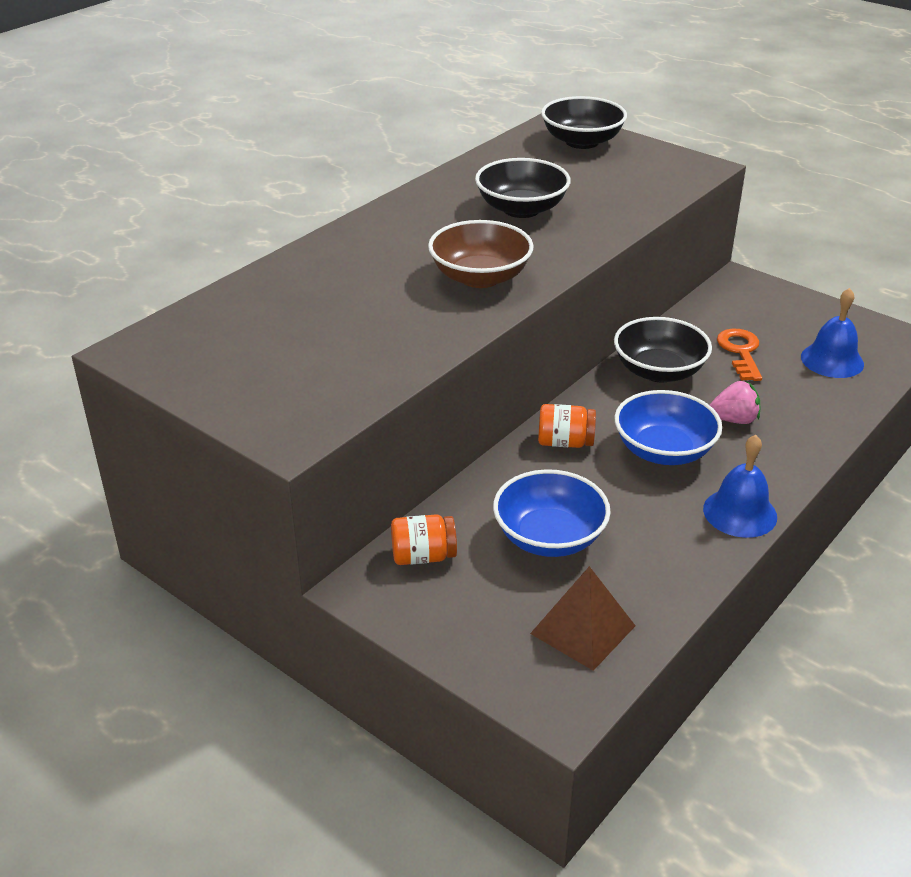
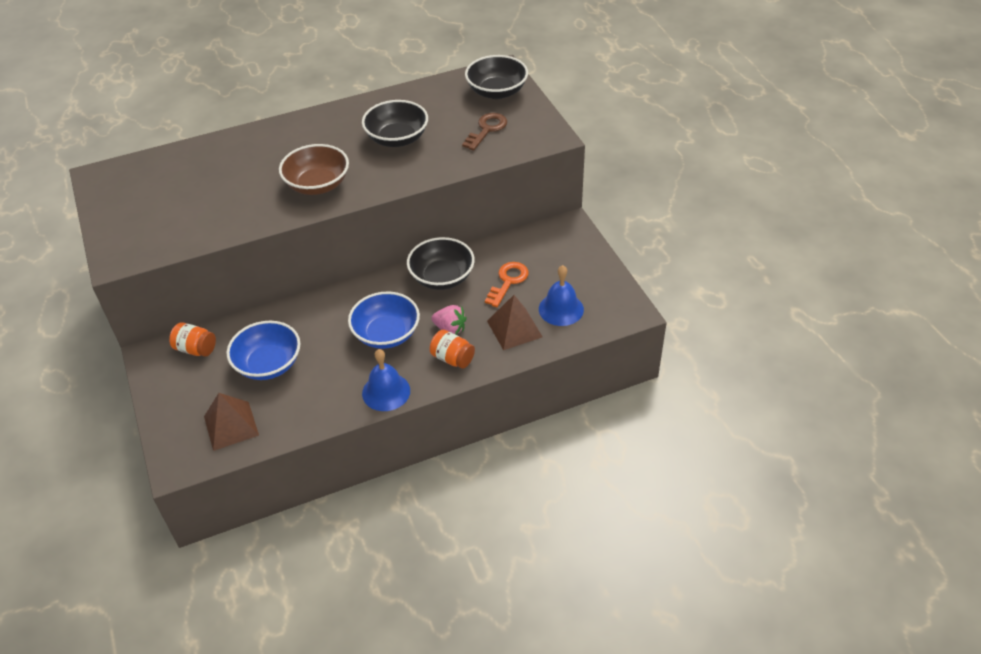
camera: 30 degrees right, 10 degrees up
orange jar [538,404,596,448] -> orange jar moved to [430,330,475,369]
none -> brown key [462,113,507,151]
none -> brown pyramid [487,295,543,350]

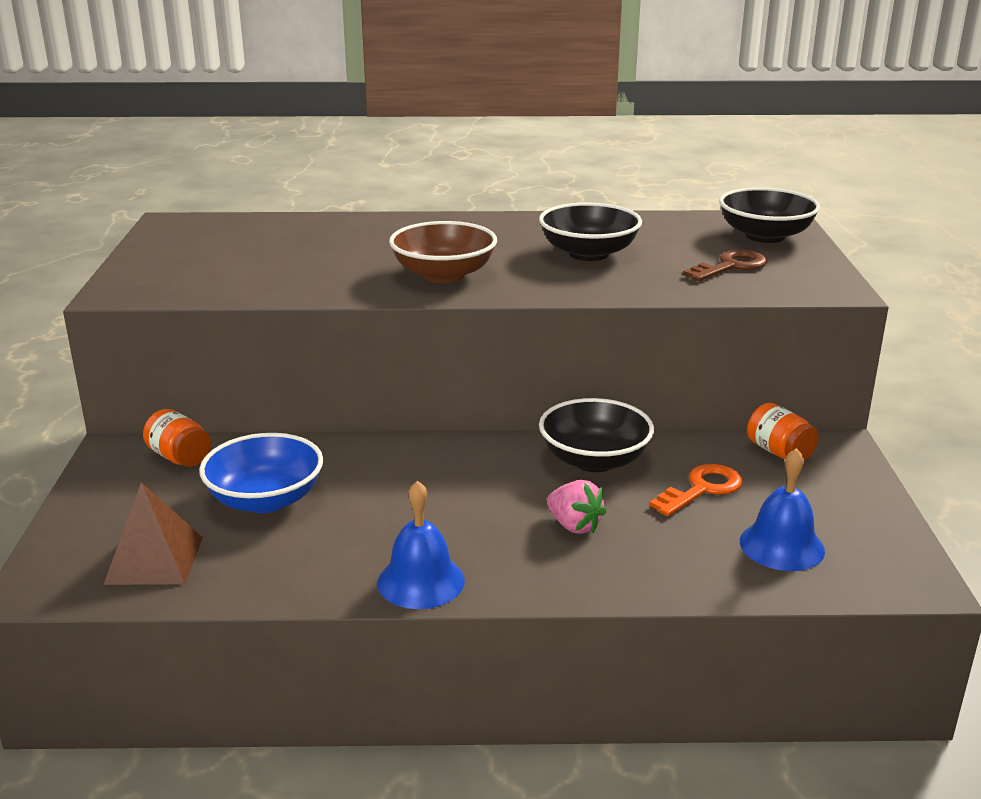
camera: 20 degrees right, 20 degrees down
blue bowl [348,292,420,349] -> none
orange jar [430,330,475,369] -> orange jar moved to [747,403,819,461]
brown pyramid [487,295,543,350] -> none

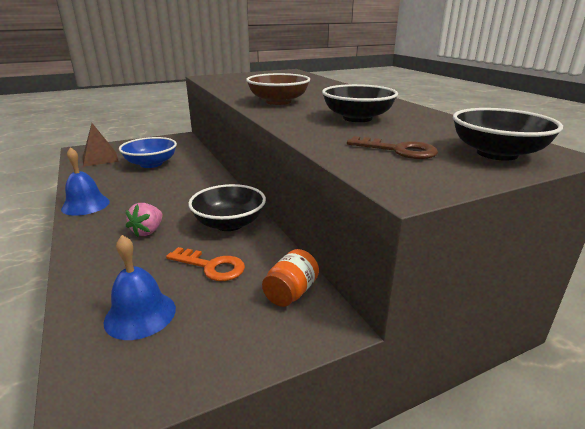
camera: 65 degrees right, 0 degrees up
orange jar [143,409,211,467] -> none

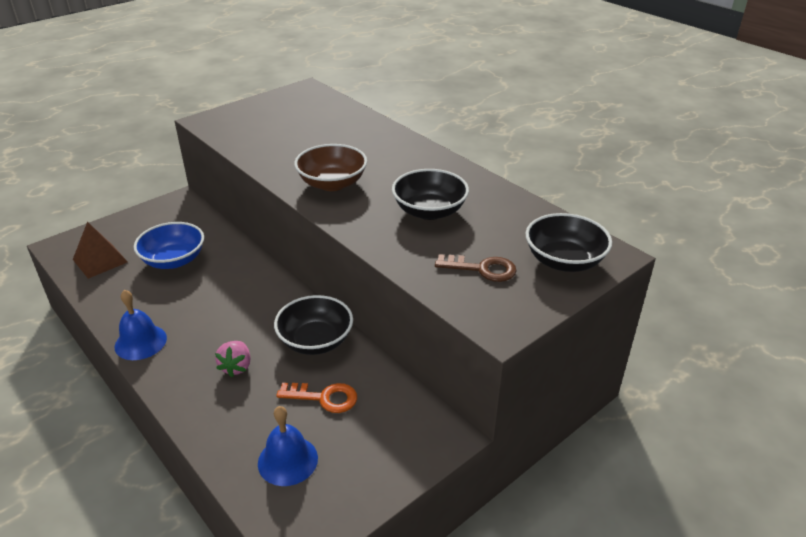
camera: 15 degrees left, 10 degrees up
orange jar [262,249,319,307] -> none

